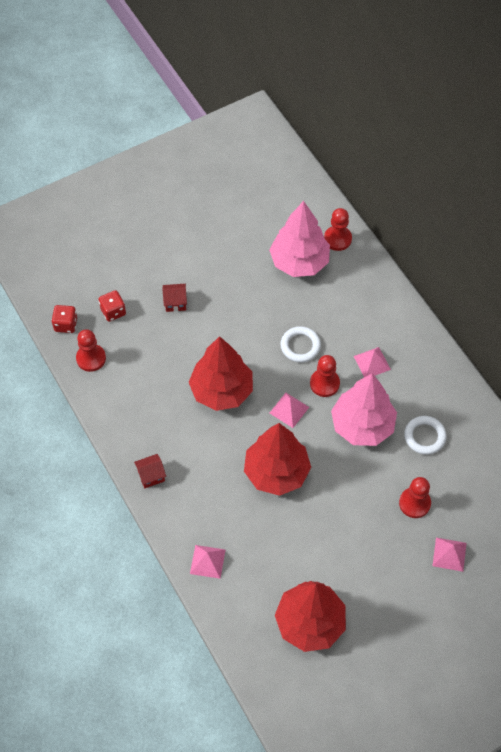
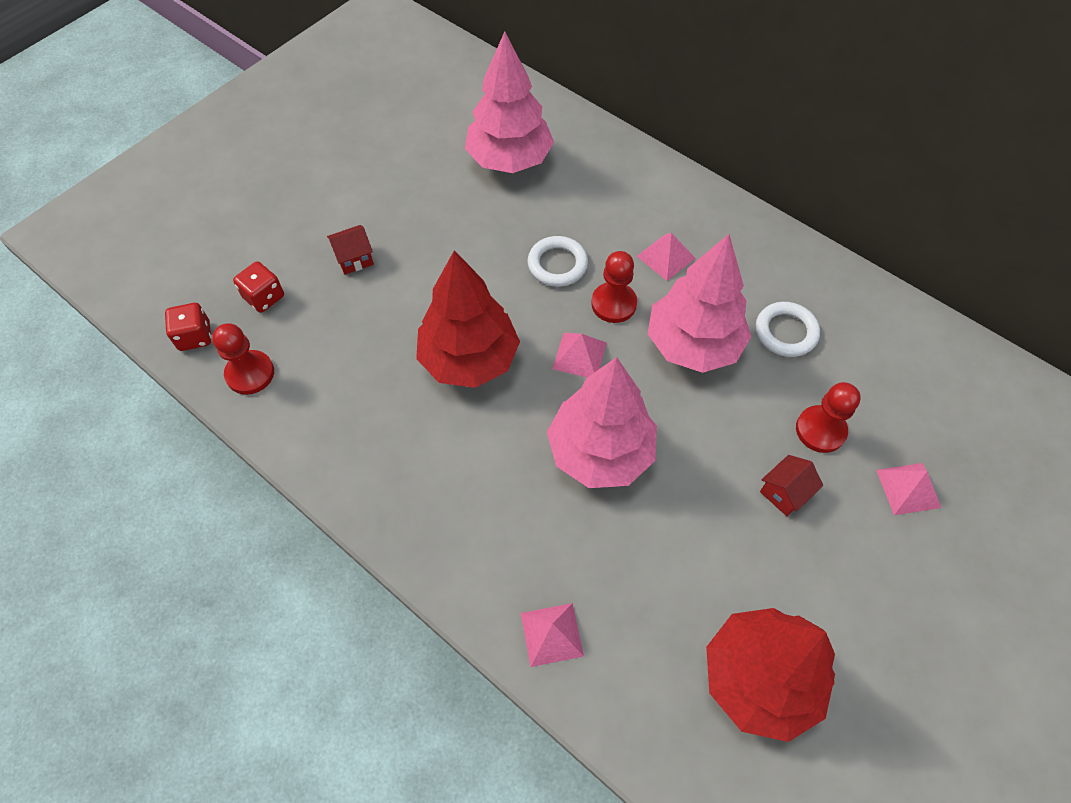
camera: 20 degrees left, 0 degrees up
red house [134,454,166,488] -> red house moved to [760,455,823,516]
red tree [244,423,311,496] -> pink tree [547,357,657,488]
red pawn [324,208,352,251] -> none

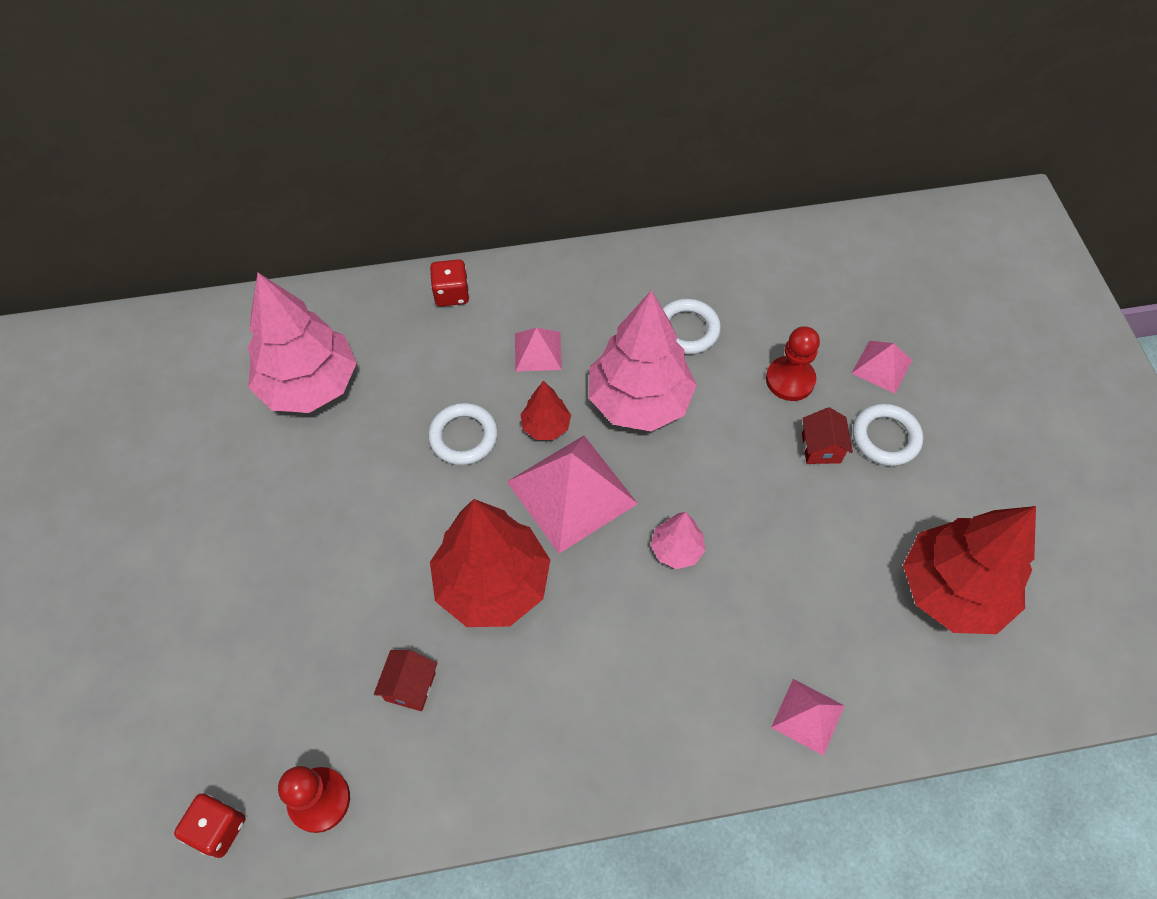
camera: 50 degrees left, 0 degrees up
red dice [233,261,284,313] -> red dice moved to [430,259,469,306]
red house [327,225,374,275] -> red house moved to [374,650,437,711]
pink tree [547,357,657,488] -> pink tree [651,512,705,569], size x0.47
pink pyramid [552,333,607,377] -> pink pyramid [507,436,638,554], size x1.90
red pawn [591,251,637,323] -> red tree [520,381,571,440]
none -> white ring [853,403,923,466]

